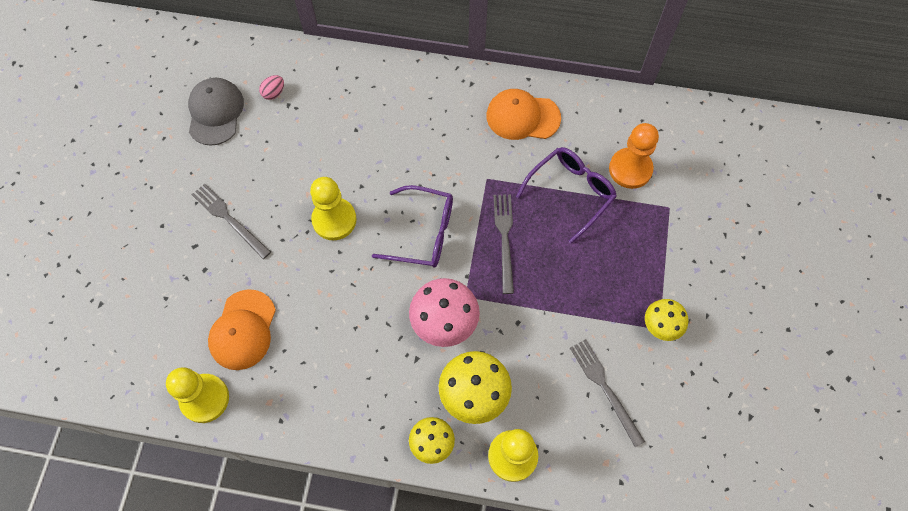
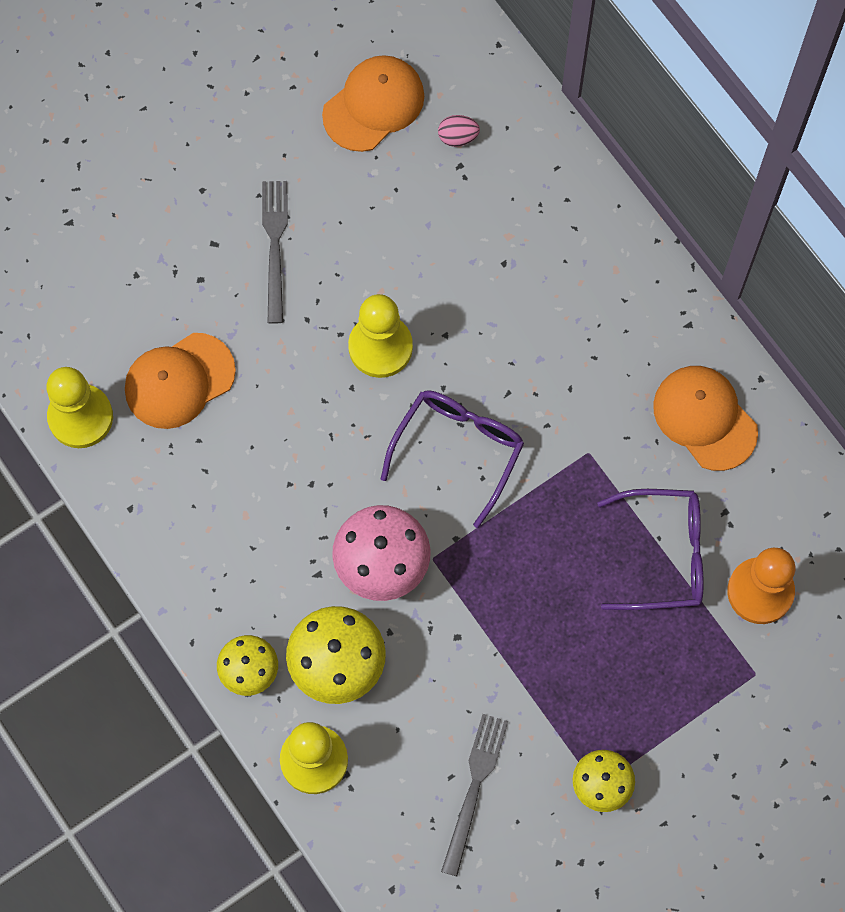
camera: 45 degrees right, 5 degrees up
grey cap [188,78,244,146] -> orange cap [322,55,424,152]
purple glasses [372,185,453,268] -> purple glasses turned 120 degrees counterclockwise [381,390,524,528]
grey fork [493,194,514,294] -> none

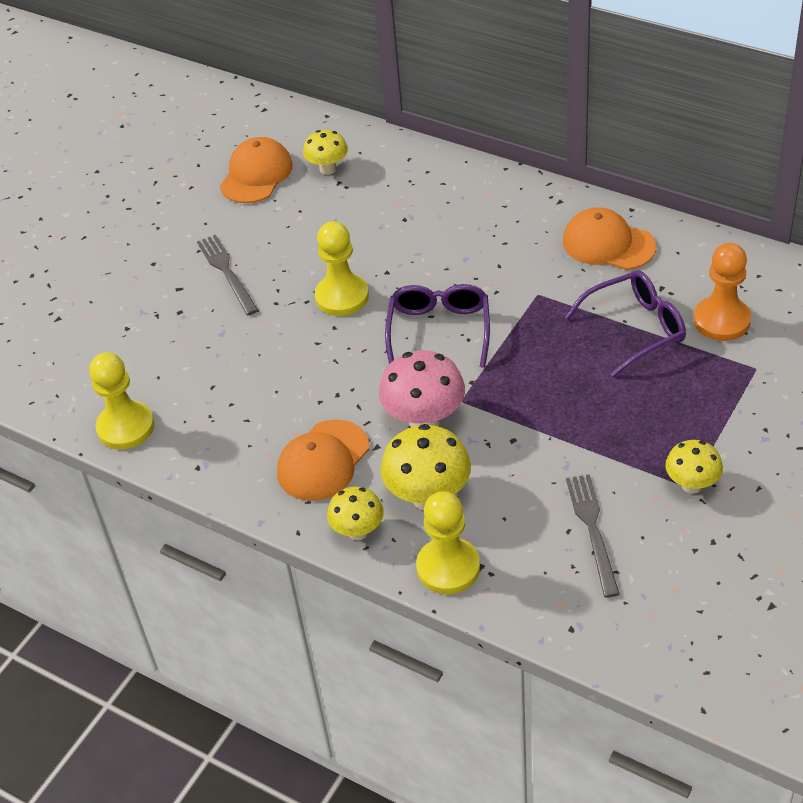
camera: 20 degrees left, 25 degrees down
orange cap [125,333,236,429] -> orange cap moved to [277,419,369,501]
pink egg [438,115,480,147] -> yellow mushroom [303,130,348,175]

